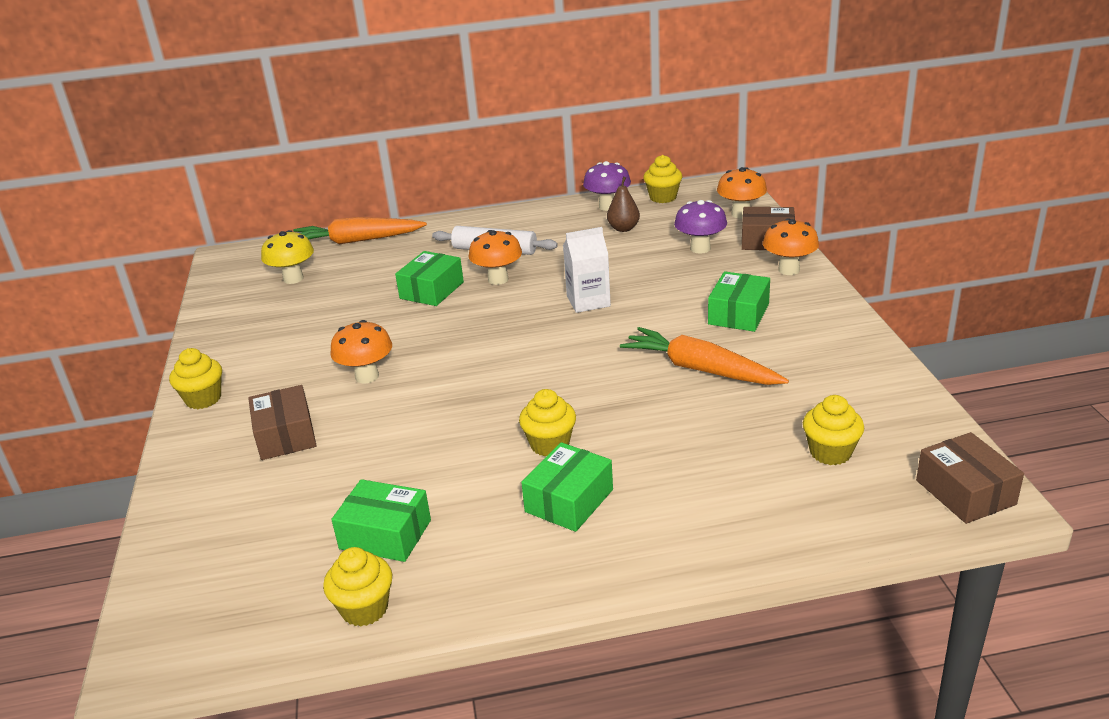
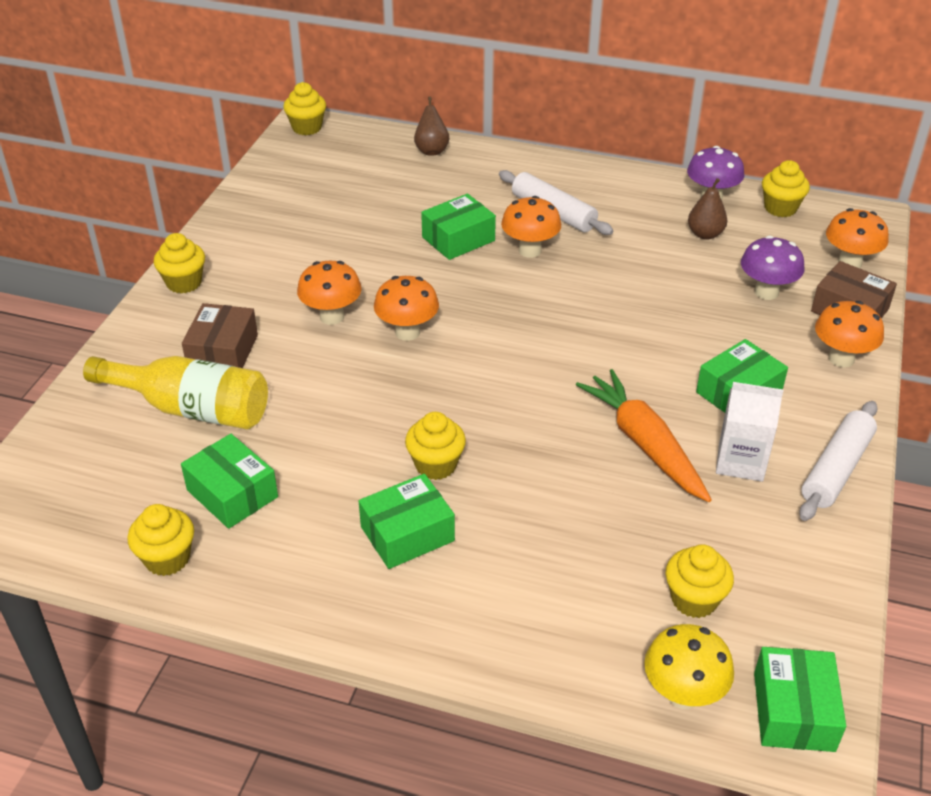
camera: 25 degrees right, 10 degrees up
yellow mushroom [261,230,314,284] -> yellow mushroom moved to [644,624,734,709]
orange carrot [293,217,427,244] -> brown pear [414,97,449,156]
white carton [563,227,611,313] -> white carton moved to [716,382,783,482]
brown box [916,432,1024,524] -> green box [754,647,846,752]
none -> yellow bottle [83,356,268,430]
none -> yellow cupcake [283,82,326,135]
none -> orange mushroom [374,276,439,341]
none -> white rolling pin [799,401,878,521]

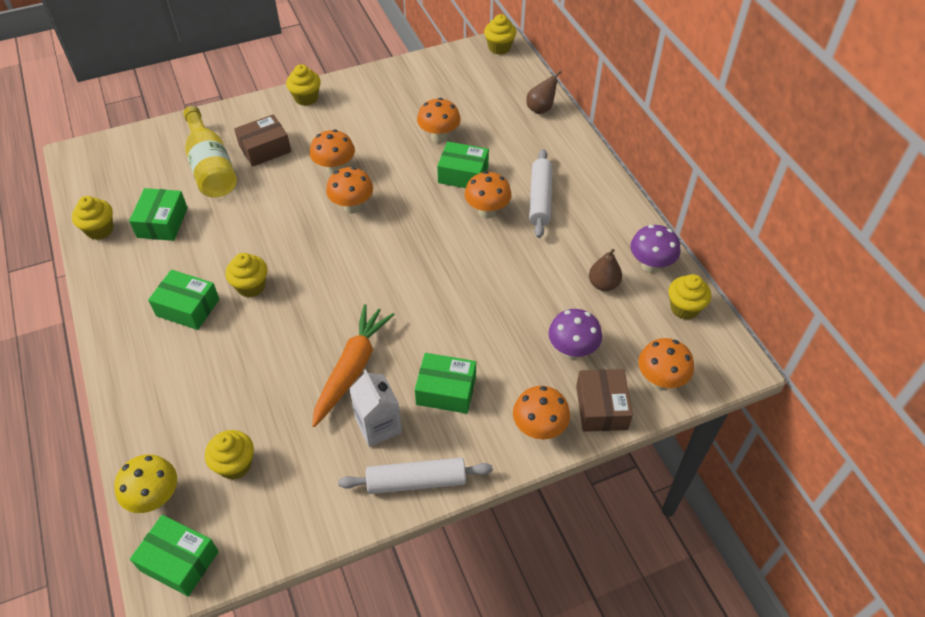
camera: 50 degrees right, 10 degrees up
green box [754,647,846,752] -> green box turned 60 degrees clockwise [130,515,219,596]
none -> orange mushroom [417,98,461,143]

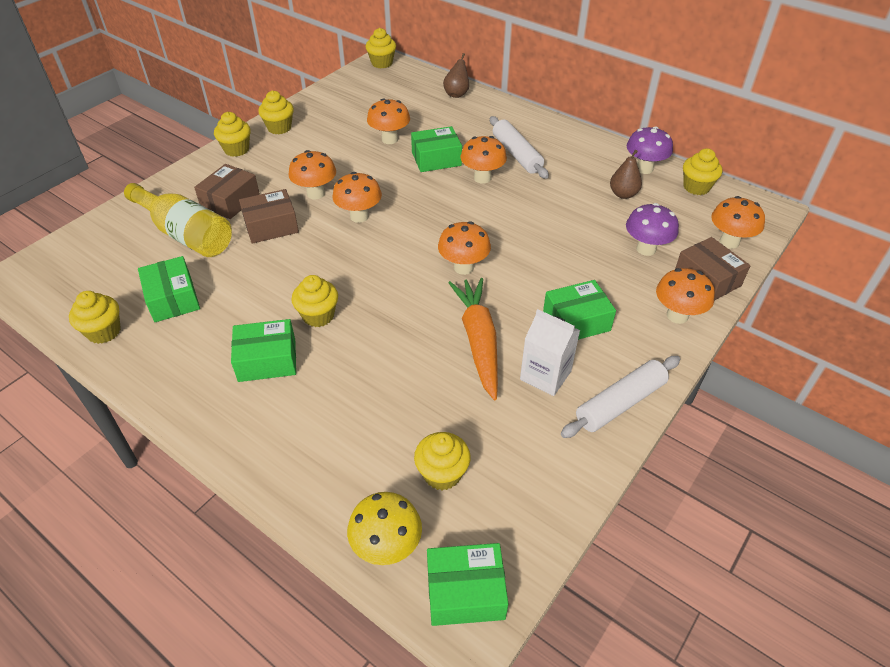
camera: 30 degrees left, 5 degrees down
none -> brown box [239,189,299,244]
none -> yellow cupcake [258,91,294,134]
none -> orange mushroom [438,221,491,275]

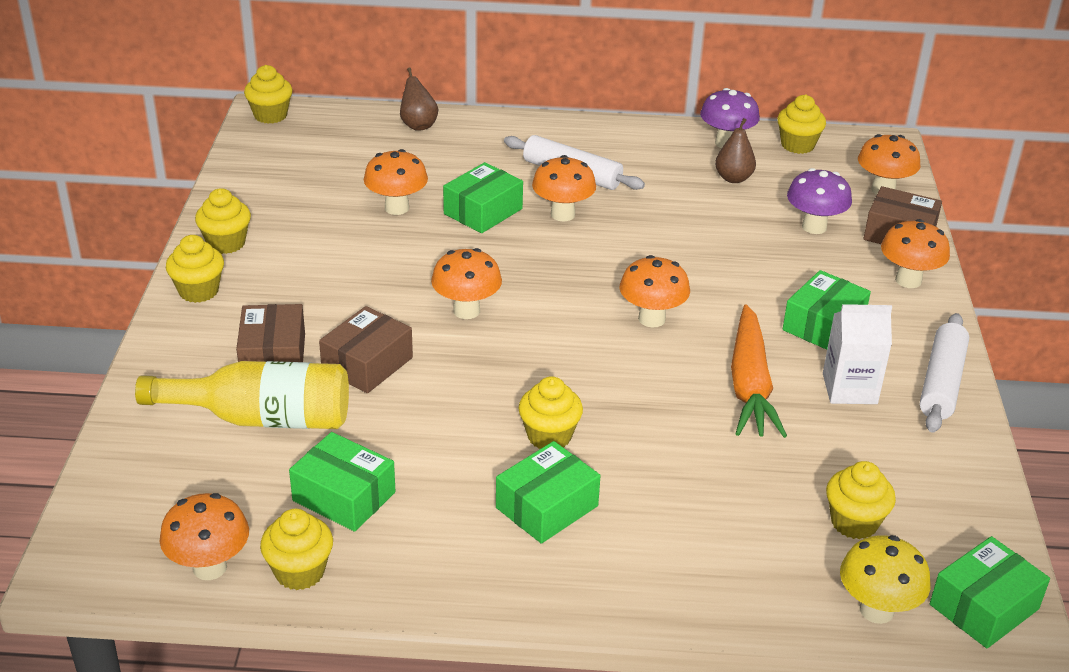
camera: 35 degrees left, 10 degrees down
orange mushroom [289,150,336,200] -> orange mushroom moved to [160,493,249,580]
orange carrot [448,278,498,400] -> orange carrot turned 135 degrees counterclockwise [731,304,787,438]

